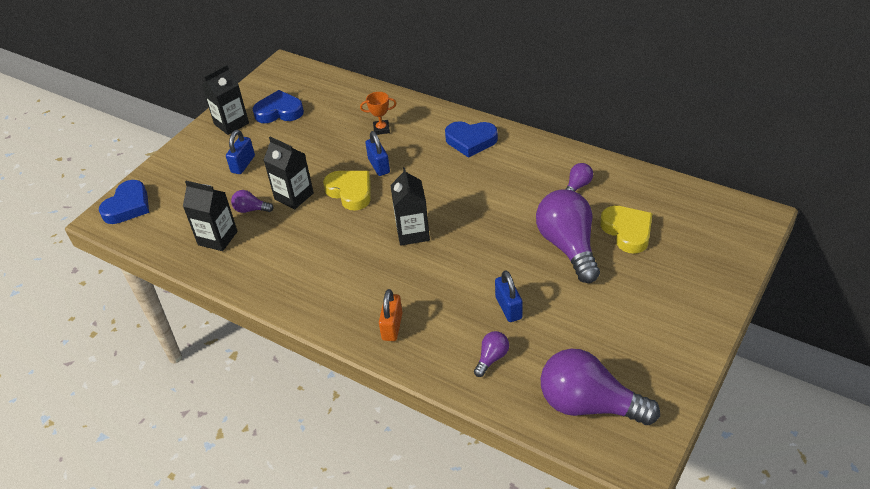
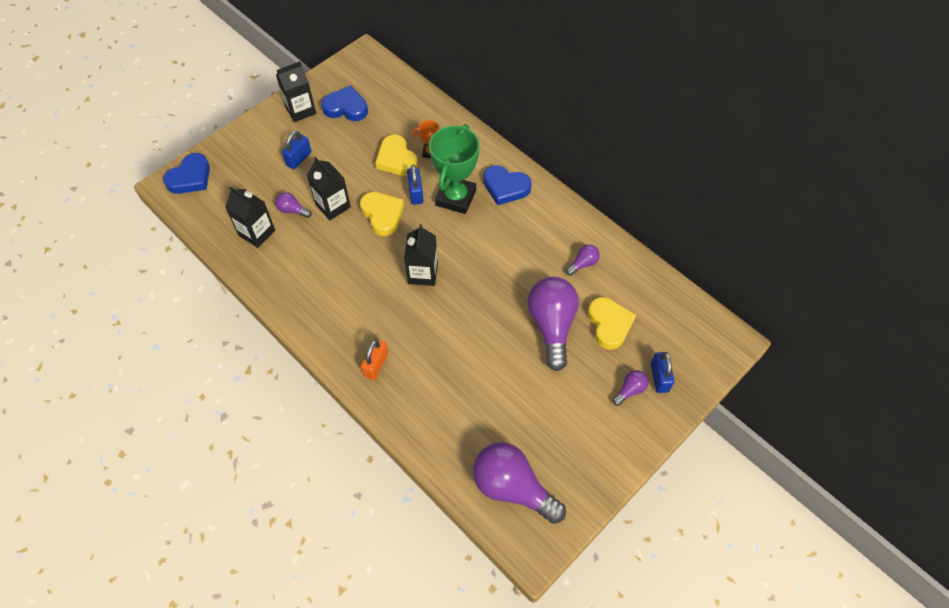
camera: 10 degrees right, 15 degrees up
purple light bulb [474,331,509,377] -> purple light bulb moved to [612,370,648,406]
blue padlock [495,270,523,322] -> blue padlock moved to [651,352,674,393]
none -> yellow heart [375,135,418,176]
none -> green trophy [429,124,480,214]

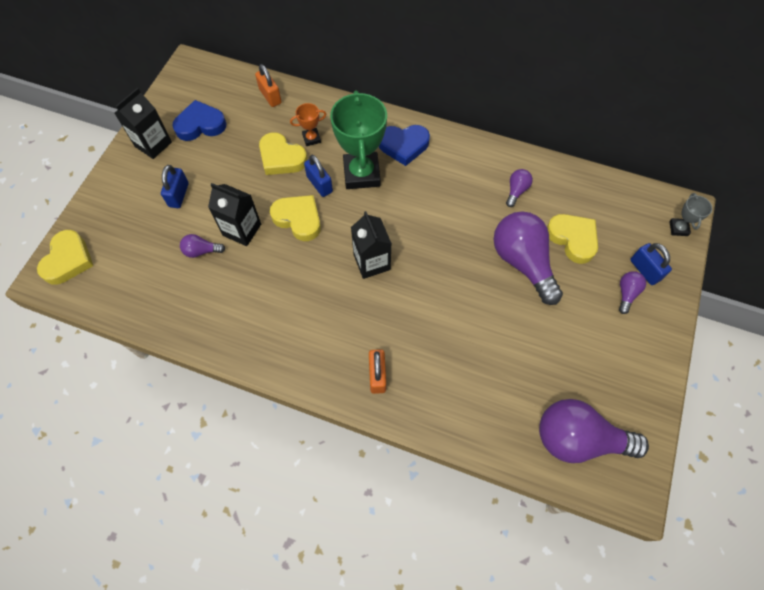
camera: 25 degrees left, 5 degrees up
blue heart [163,153,210,194] -> yellow heart [37,230,93,285]
black carton [225,186,275,248] -> none
none -> orange padlock [255,64,282,107]
none -> grey trophy [669,193,712,236]

